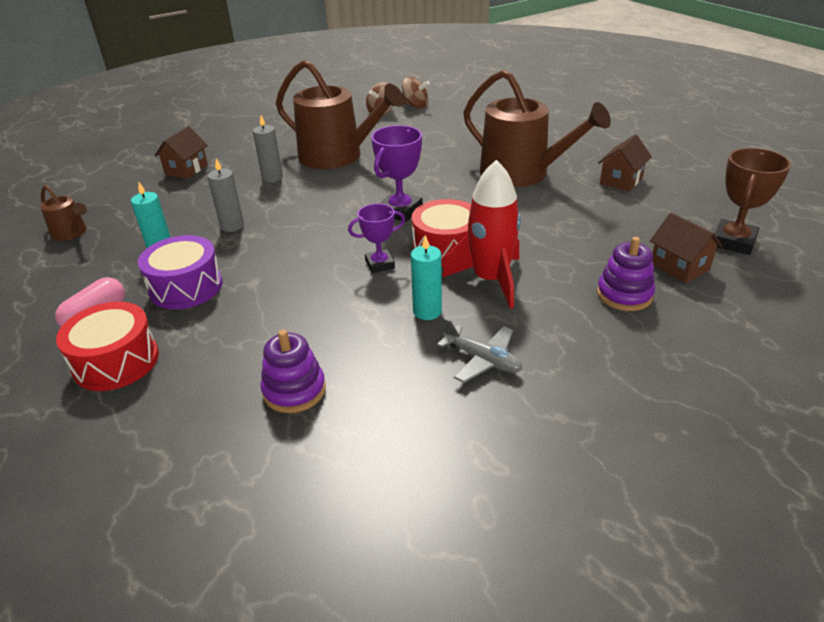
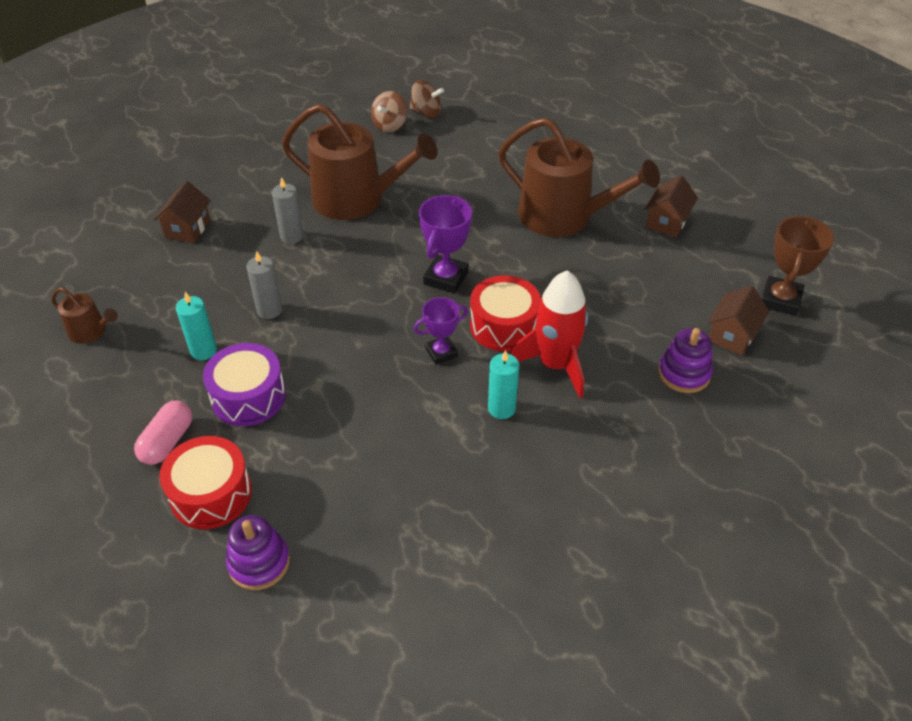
camera: 10 degrees left, 10 degrees up
purple stacking toy [261,330,326,413] -> purple stacking toy moved to [226,515,290,590]
grey plane [437,318,523,383] -> none
brown house [650,213,723,283] -> brown house turned 75 degrees clockwise [708,286,769,355]

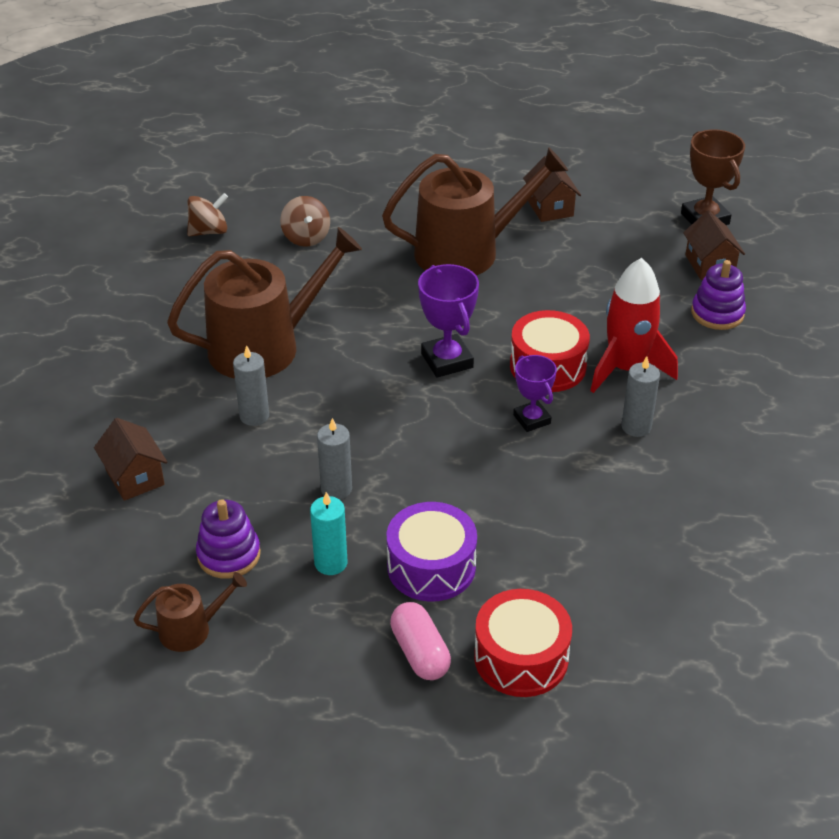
camera: 45 degrees left, 5 degrees down
purple stacking toy [226,515,290,590] -> purple stacking toy moved to [196,499,261,579]
brown spinning top [371,91,407,132] -> brown spinning top moved to [280,196,330,247]
purple trophy [414,297,468,365] -> purple trophy turned 45 degrees counterclockwise [513,355,557,432]
turquoise candle [488,350,519,419] -> grey candle [621,356,660,437]

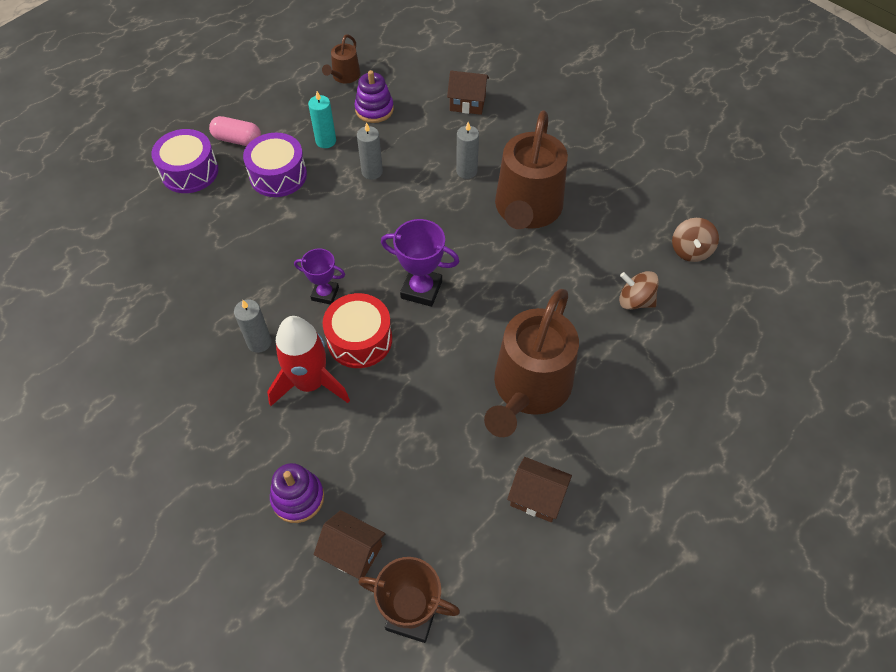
camera: 130 degrees right, 15 degrees up
red drum [474,589,572,697] -> purple drum [151,129,219,193]

